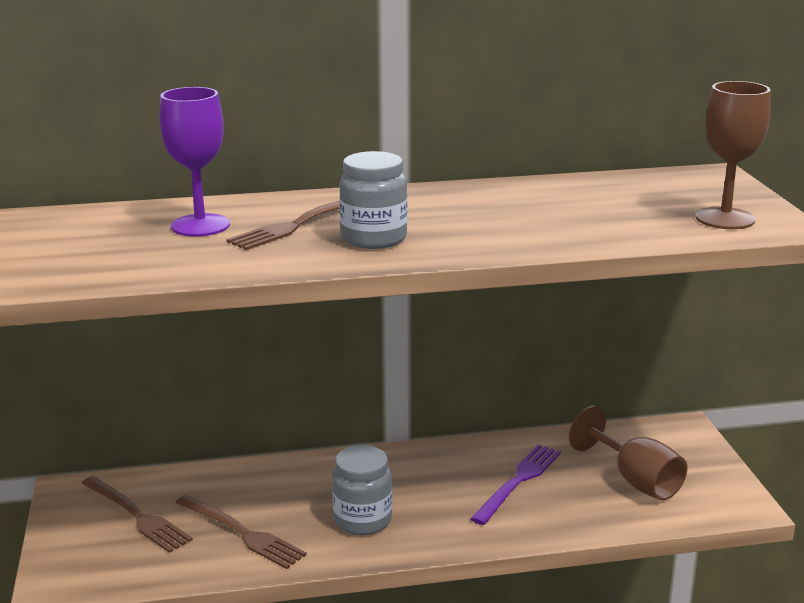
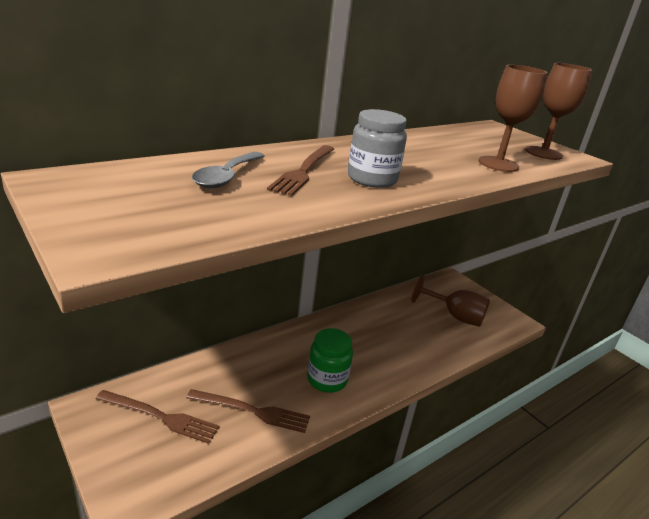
camera: 30 degrees left, 5 degrees up
purple goblet [160,87,230,237] -> grey spoon [192,152,265,188]
grey jar [332,445,392,535] -> green jar [307,328,353,393]
purple fork [471,445,561,525] -> none
none -> brown goblet [478,65,548,172]

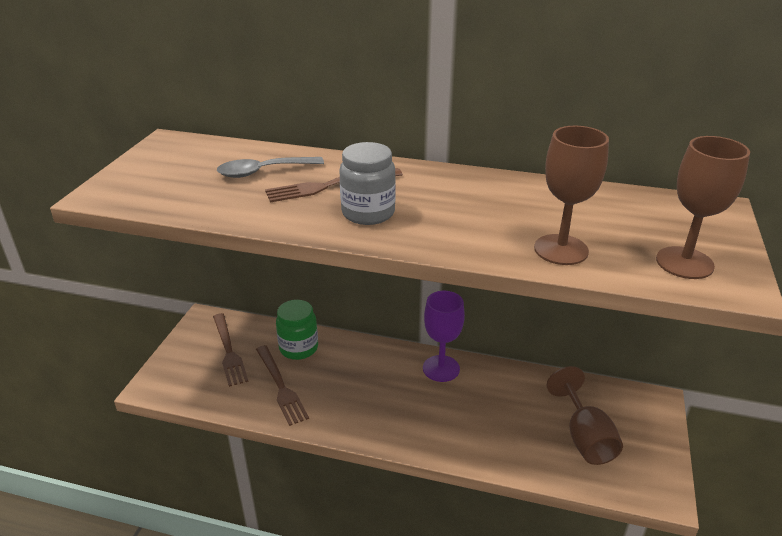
camera: 55 degrees right, 5 degrees up
green jar [307,328,353,393] -> green jar moved to [276,300,318,360]
none -> purple goblet [423,291,465,382]

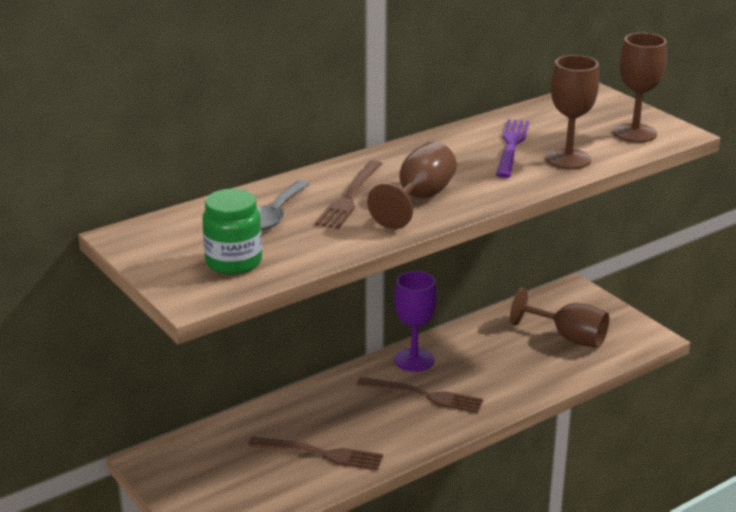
camera: 50 degrees left, 5 degrees down
brown fork [213,313,249,387] -> brown fork moved to [357,377,483,413]
green jar [276,300,318,360] -> green jar moved to [202,189,262,275]
grey jar [339,142,396,225] -> brown goblet [367,142,457,229]
none -> purple fork [496,119,529,178]

